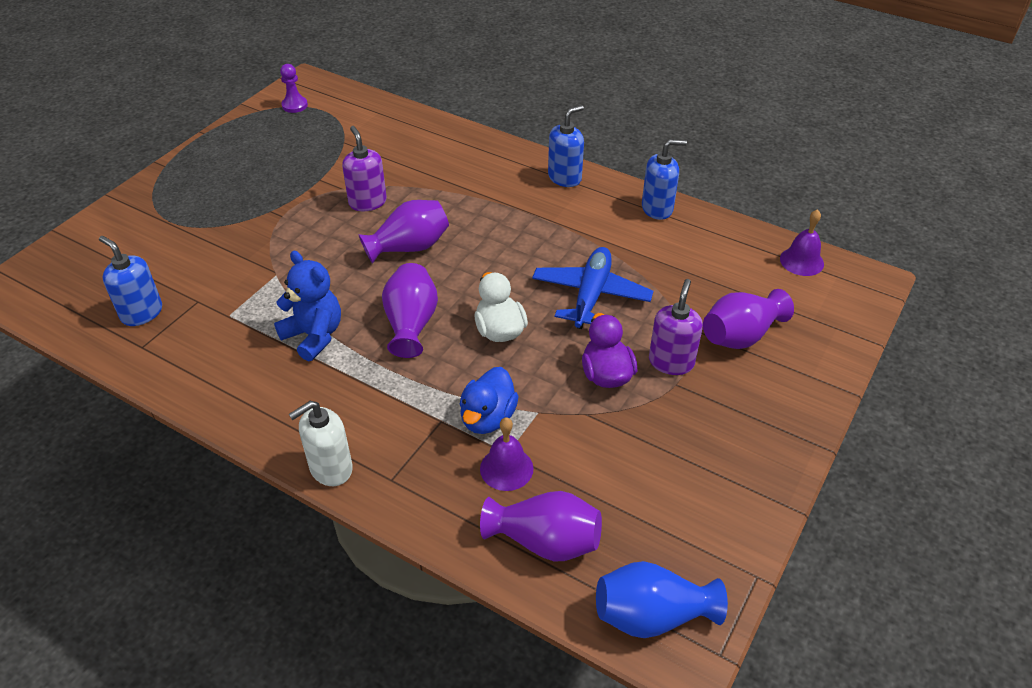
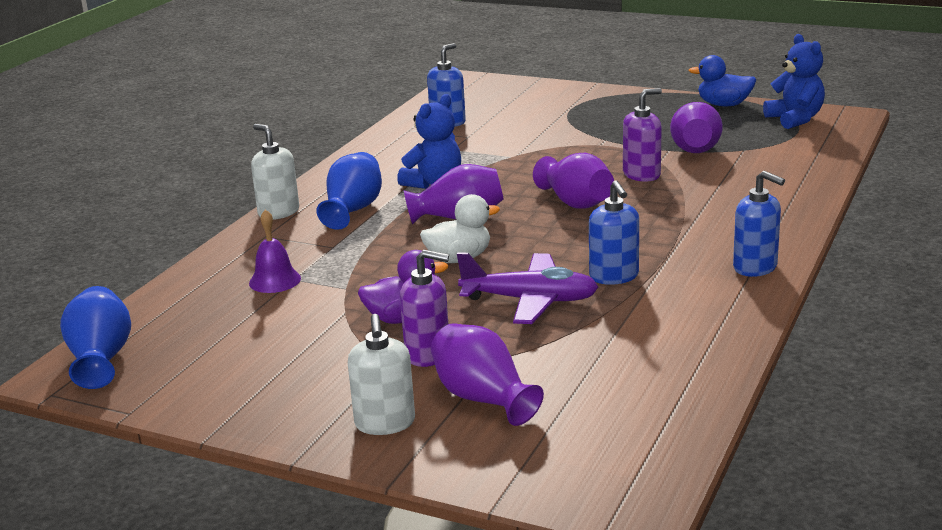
camera: 85 degrees right, 20 degrees down
purple pawn [280,64,308,113] -> blue teddy bear [763,34,825,129]
blue duck [460,367,519,434] -> blue duck moved to [689,55,756,106]
purple vase [480,491,602,562] -> purple vase moved to [670,102,723,153]
blue plane [532,247,653,329] -> purple plane [457,252,598,324]
blue soap dispenser [642,139,687,220] -> blue soap dispenser moved to [589,180,639,285]
purple bell [780,209,824,276] -> none
none -> blue vase [316,152,382,230]
none -> white soap dispenser [348,314,415,435]

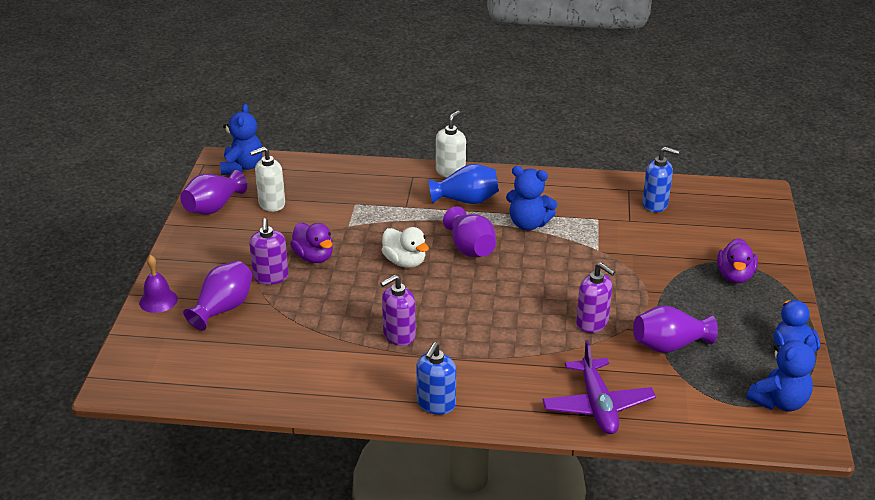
camera: 70 degrees right, 10 degrees up
blue vase [60,286,131,389] -> blue teddy bear [220,104,262,175]
purple bell [249,209,301,293] -> purple bell moved to [139,255,178,313]
white soap dispenser [348,314,415,435] -> white soap dispenser moved to [250,147,285,212]
purple plane [457,252,598,324] -> purple plane moved to [542,340,656,434]
purple vase [533,153,614,209] -> purple vase moved to [180,170,247,215]
blue soap dispenser [589,180,639,285] -> purple soap dispenser [380,275,416,346]
none -> purple duck [717,238,758,283]

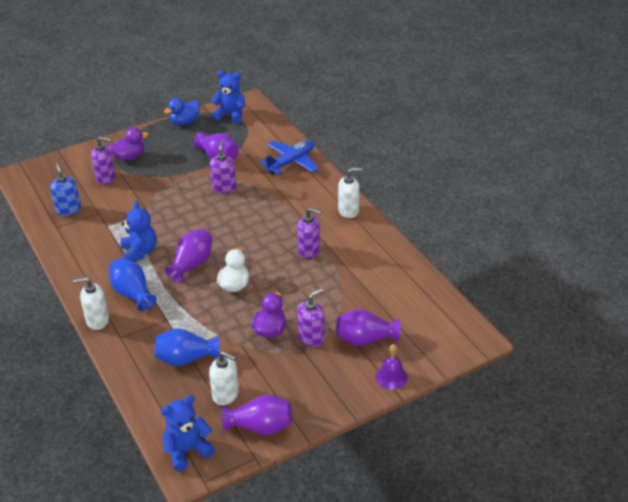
camera: 125 degrees left, 5 degrees up
blue soap dispenser [416,342,456,415] -> white soap dispenser [338,168,362,218]
purple plane [542,340,656,434] -> blue plane [260,140,319,174]
none -> purple soap dispenser [91,137,116,185]
none -> blue vase [155,328,219,366]

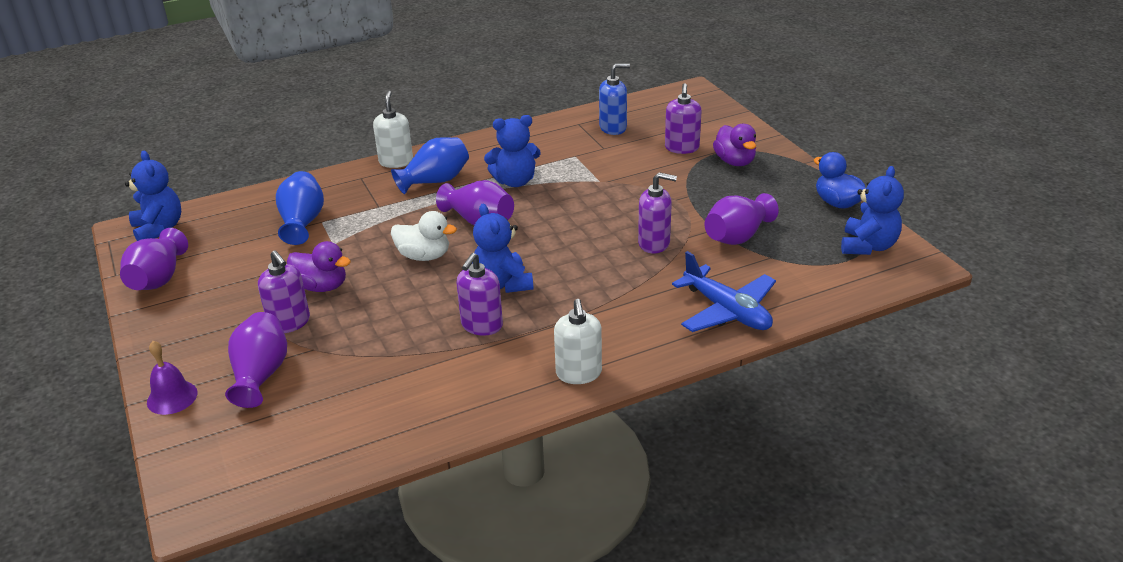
camera: 95 degrees right, 5 degrees down
white soap dispenser [209,351,239,405] -> none
none -> blue teddy bear [472,204,533,293]

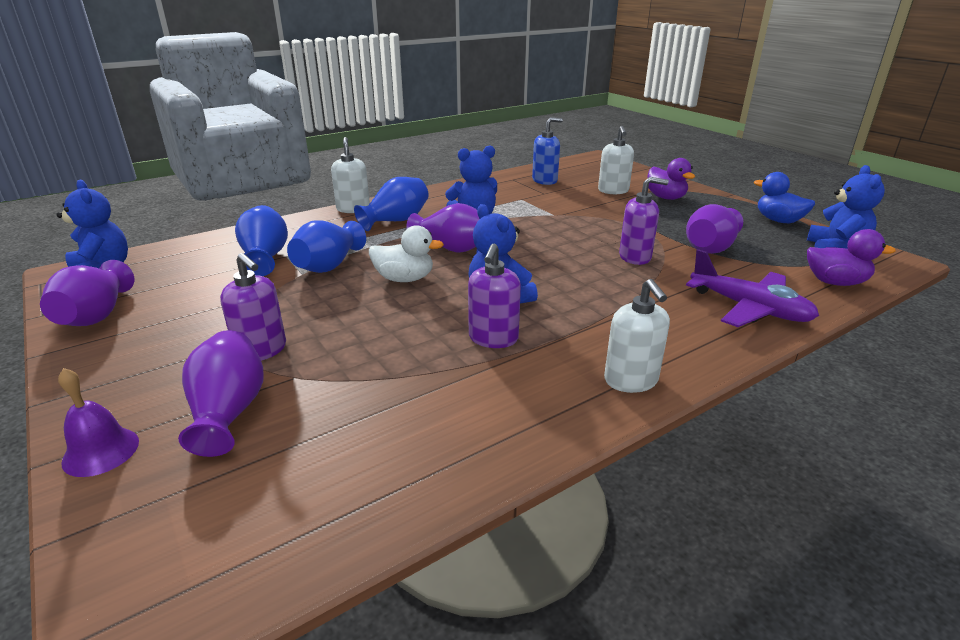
camera: 10 degrees left, 5 degrees down
purple duck [287,241,351,292] -> purple duck moved to [807,229,896,286]
purple soap dispenser [665,83,702,154] -> white soap dispenser [598,126,634,194]
blue plane [672,251,776,332] -> purple plane [686,249,819,327]
none -> blue vase [287,220,366,273]

